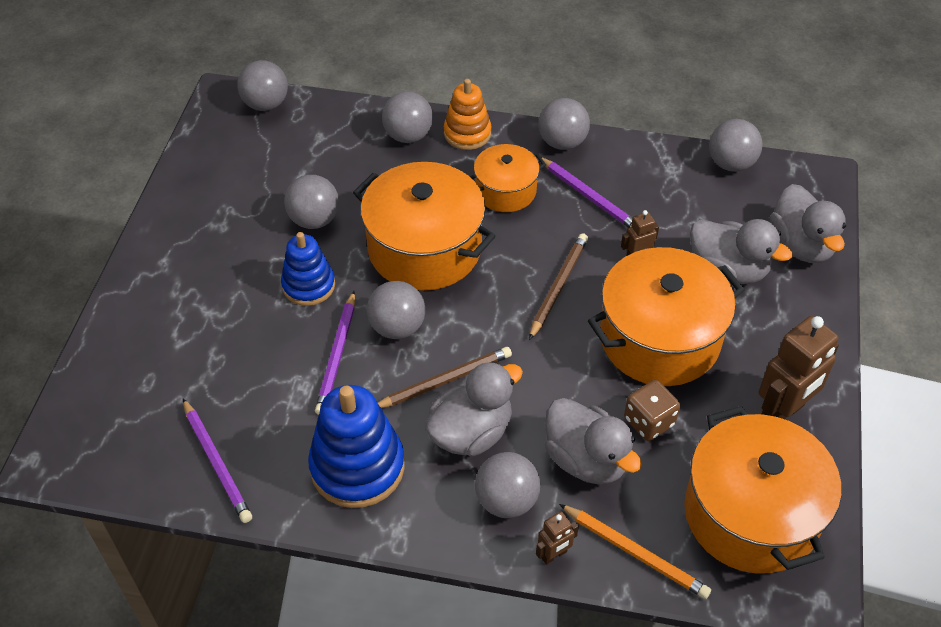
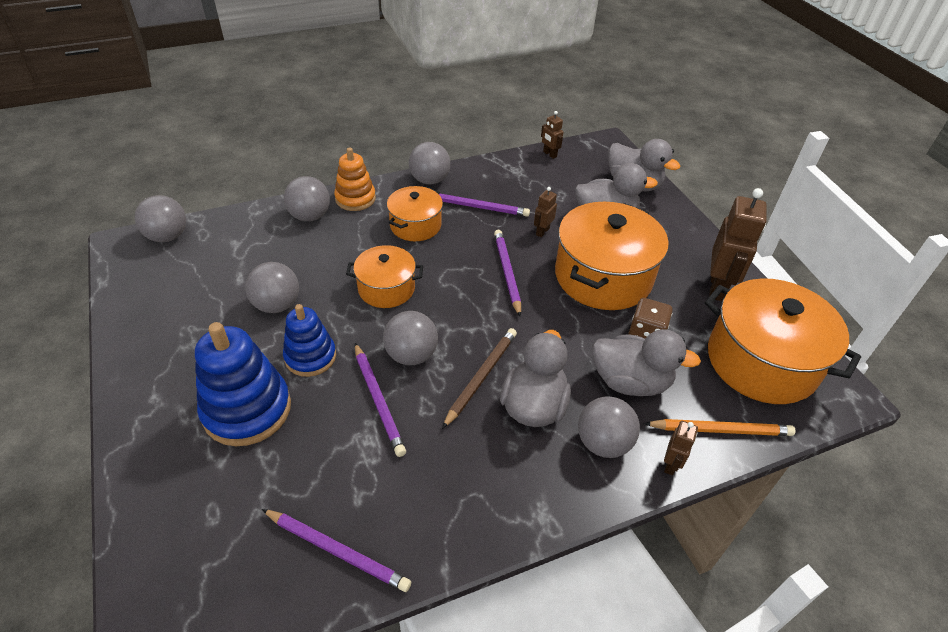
camera: 35 degrees left, 5 degrees down
blue stacking toy [308,385,405,508] -> blue stacking toy moved to [195,322,291,446]
orange pot [353,162,496,291] -> orange pot [346,245,423,308], size x0.56
brown pencil [529,233,588,340] -> purple pencil [494,230,521,317]
grey ball [709,119,763,172] -> brown robot [541,111,563,159]

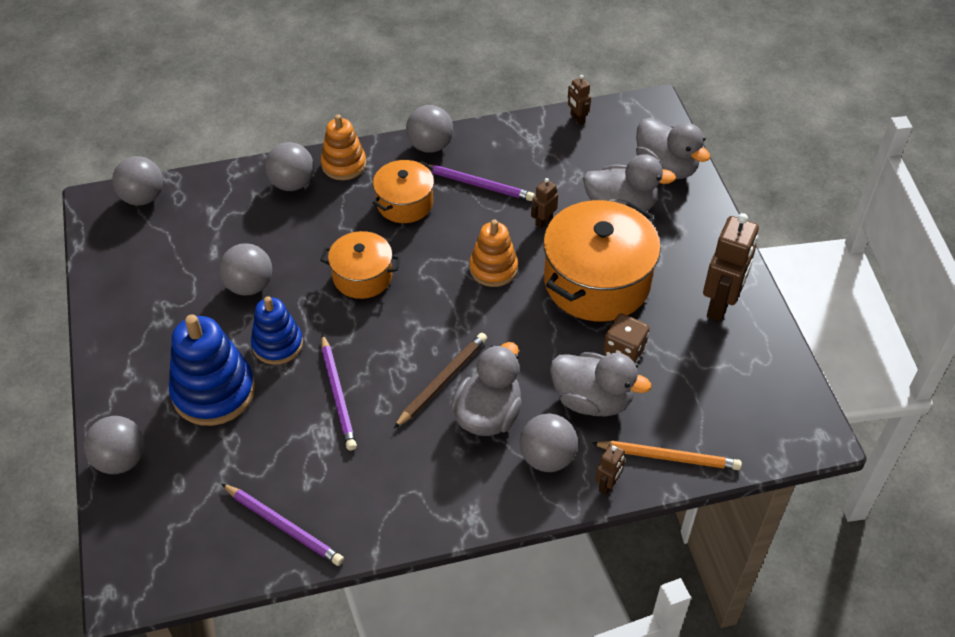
camera: 10 degrees right, 5 degrees up
grey ball [383,311,438,365] -> grey ball moved to [84,416,145,474]
purple pencil [494,230,521,317] -> orange stacking toy [470,220,518,287]
orange pot [705,278,861,404] -> none

